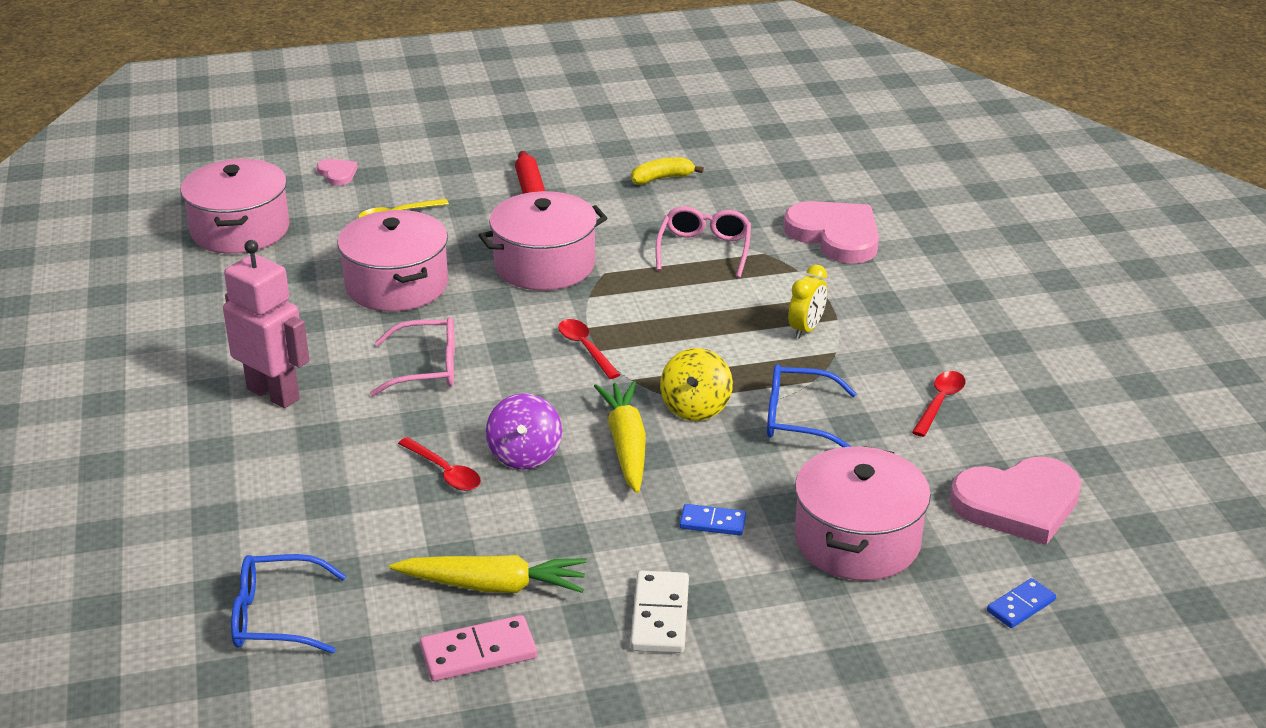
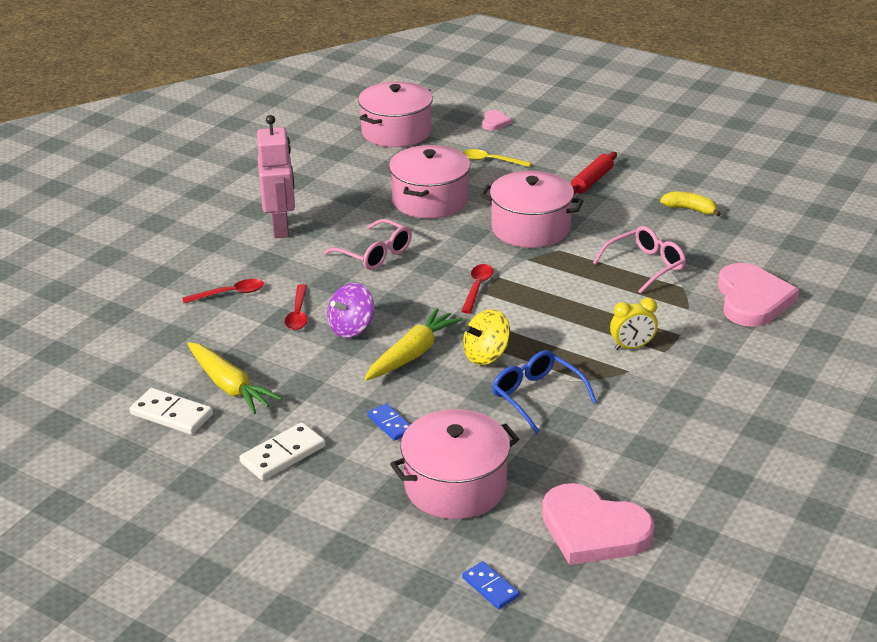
camera: 45 degrees right, 0 degrees up
blue glasses [231,554,346,653] -> none
pink domino [420,615,537,681] -> white domino [130,388,213,435]
red spoon [912,371,966,437] -> red spoon moved to [182,279,264,303]
blue domino [987,578,1056,628] -> blue domino turned 45 degrees clockwise [462,561,520,609]

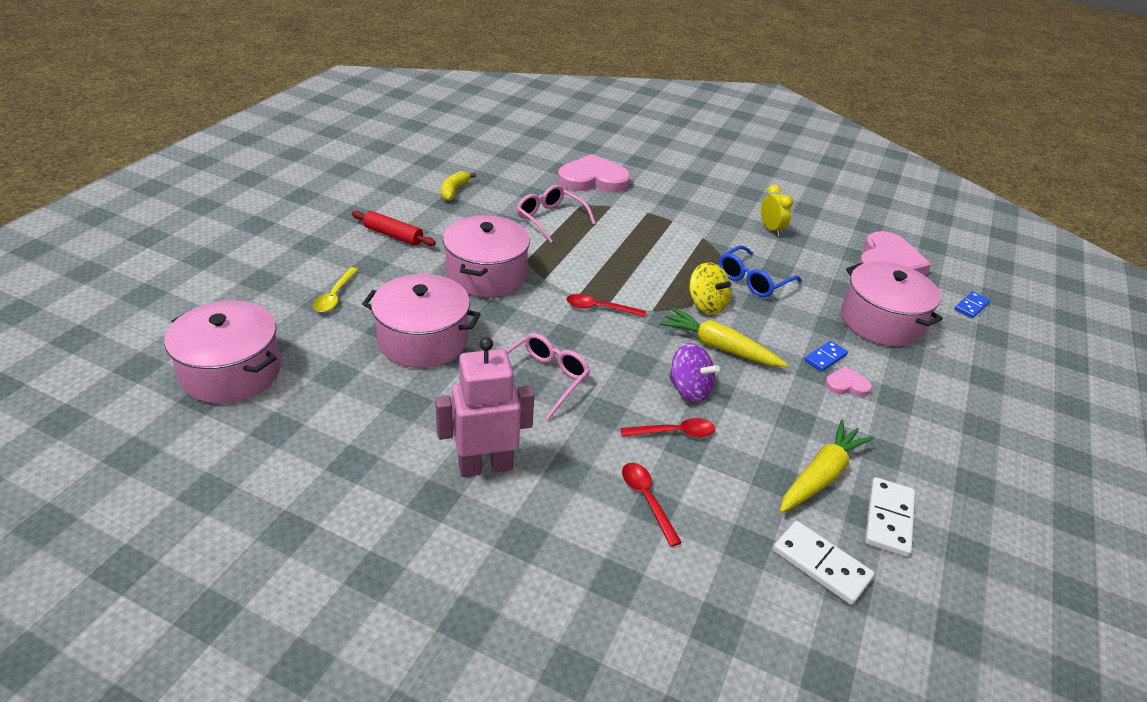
camera: 100 degrees left, 5 degrees up
white domino [240,422,325,481] -> white domino moved to [773,521,875,605]
pink heart [482,110,512,130] -> pink heart moved to [825,366,872,397]
yellow clock [610,298,658,350] -> yellow clock moved to [761,185,793,236]

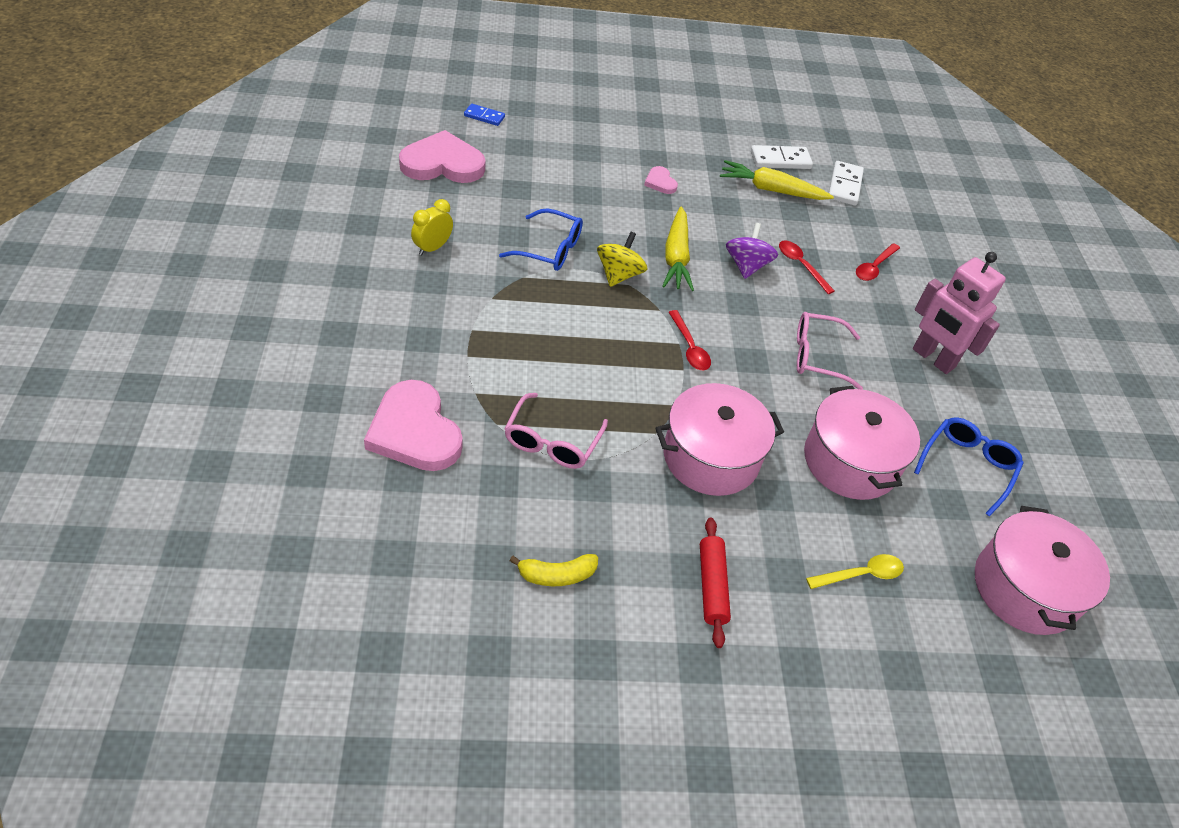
camera: 120 degrees left, 10 degrees up
blue domino [804,341,848,372] -> none
pink pot [841,262,943,346] -> none
none -> blue glasses [914,418,1023,517]

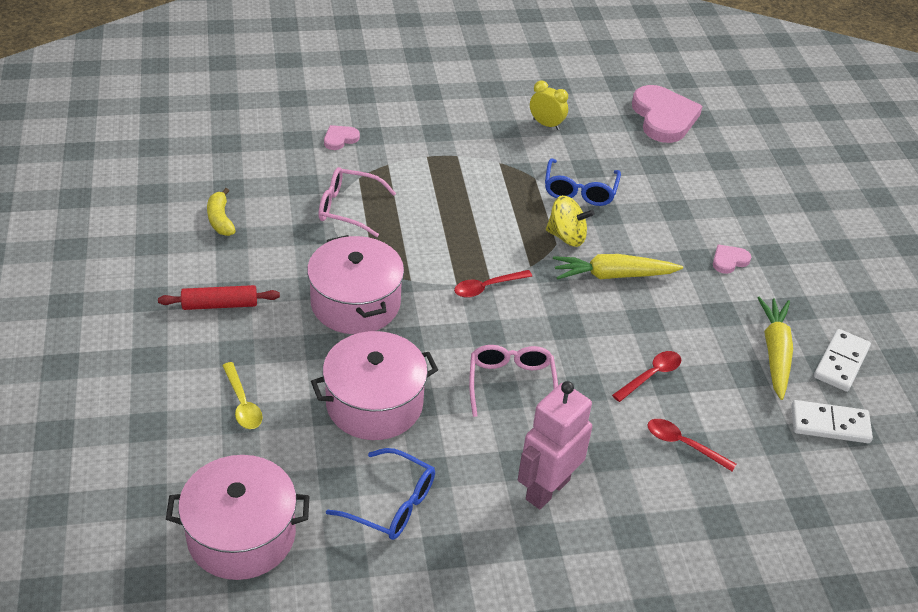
camera: 85 degrees right, 5 degrees down
pink heart [364,380,463,471] -> pink heart [324,125,360,150], size x0.46
blue domino [464,104,505,126] -> none
purple spinning top [726,223,778,279] -> none
white domino [751,145,813,169] -> white domino turned 45 degrees clockwise [814,329,871,392]

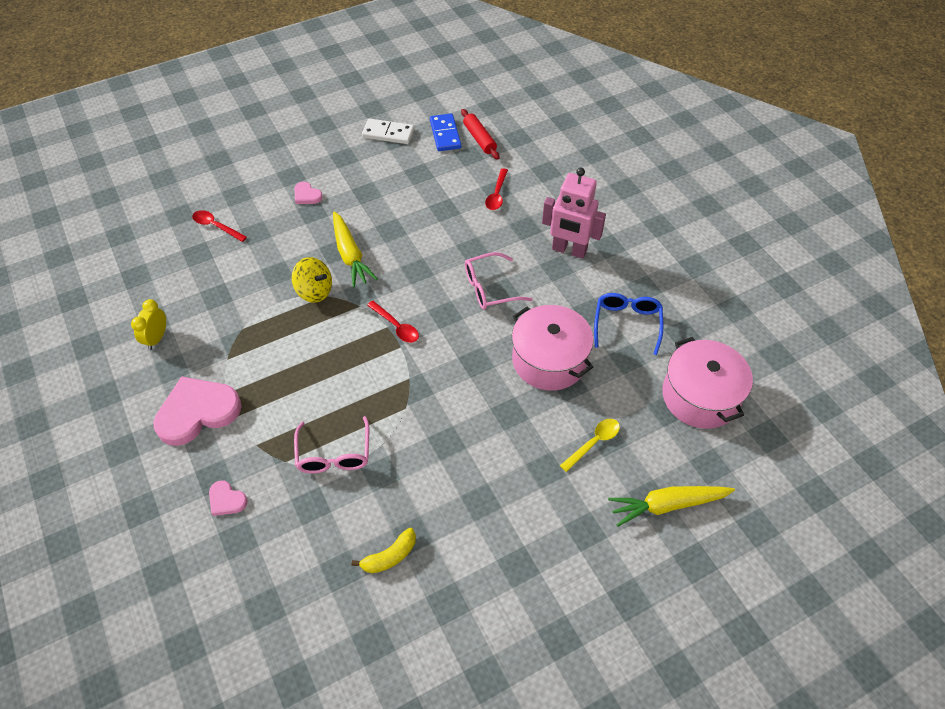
camera: 105 degrees left, 10 degrees up
red rolling pin [158,285,280,310] -> red rolling pin moved to [461,109,499,160]
pink pot [307,235,404,334] -> none
blue glasses [545,158,621,206] -> none
yellow spinning top [546,195,594,247] -> yellow spinning top turned 120 degrees clockwise [292,257,332,303]
red spoon [612,351,681,402] -> red spoon moved to [192,210,247,242]
pink heart [632,85,703,143] -> pink heart moved to [153,376,242,446]
yellow carrot [757,297,793,400] -> yellow carrot moved to [608,486,735,527]
white domino [792,400,873,443] -> blue domino [430,113,461,151]

